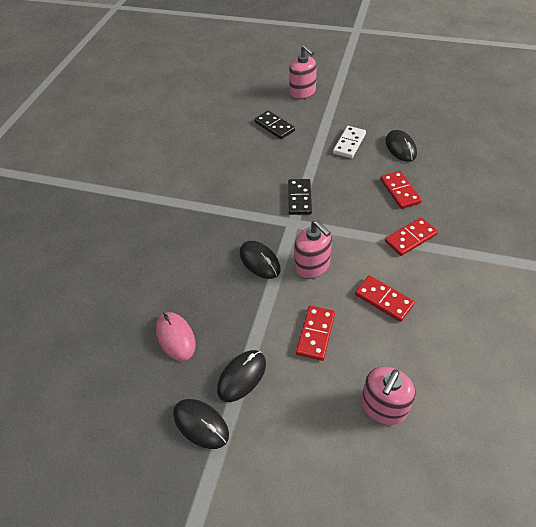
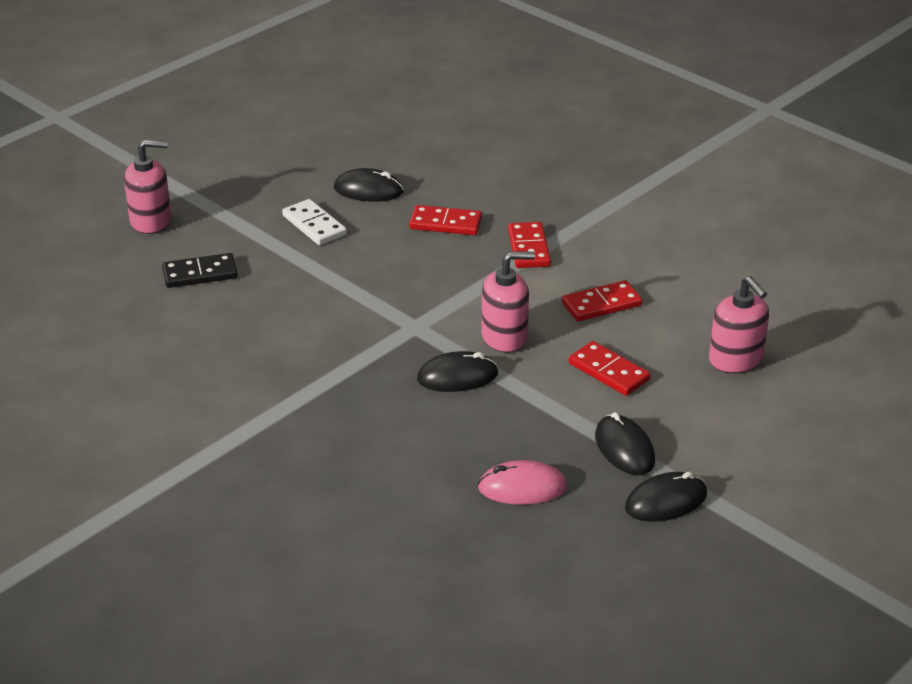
camera: 65 degrees left, 15 degrees down
black domino [288,179,312,215] -> none

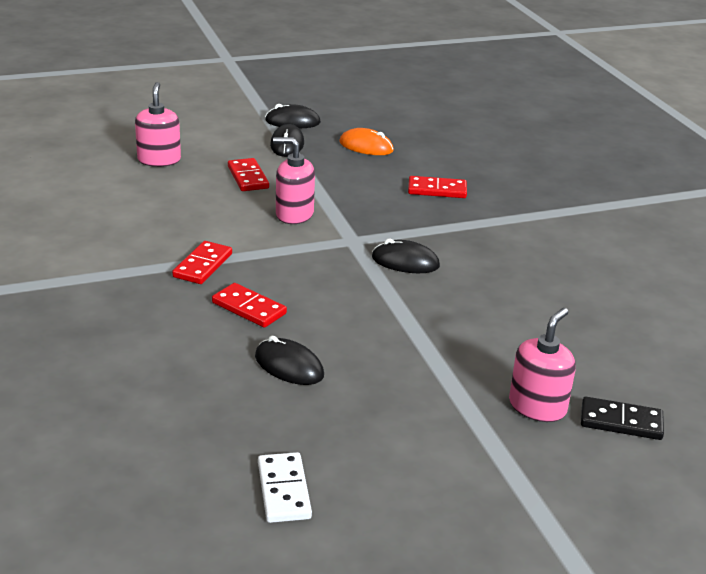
camera: 155 degrees left, 5 degrees down
pink soap dispenser [124,140,172,234] -> pink soap dispenser turned 105 degrees clockwise [509,308,576,422]
black domino [162,253,238,288] -> black domino moved to [581,397,664,440]
white domino [282,199,347,245] -> white domino moved to [258,452,312,523]
black mouse [417,351,498,392] -> black mouse moved to [372,239,440,273]
pink mouse [478,460,567,505] -> orange mouse [339,128,394,155]
red domino [562,280,642,322] -> red domino moved to [408,176,467,198]

